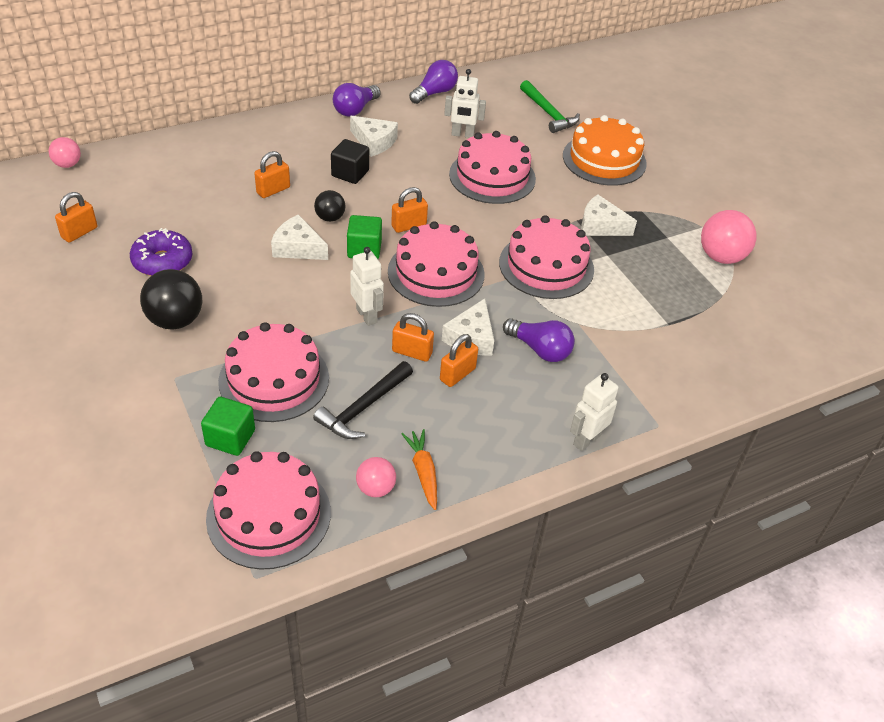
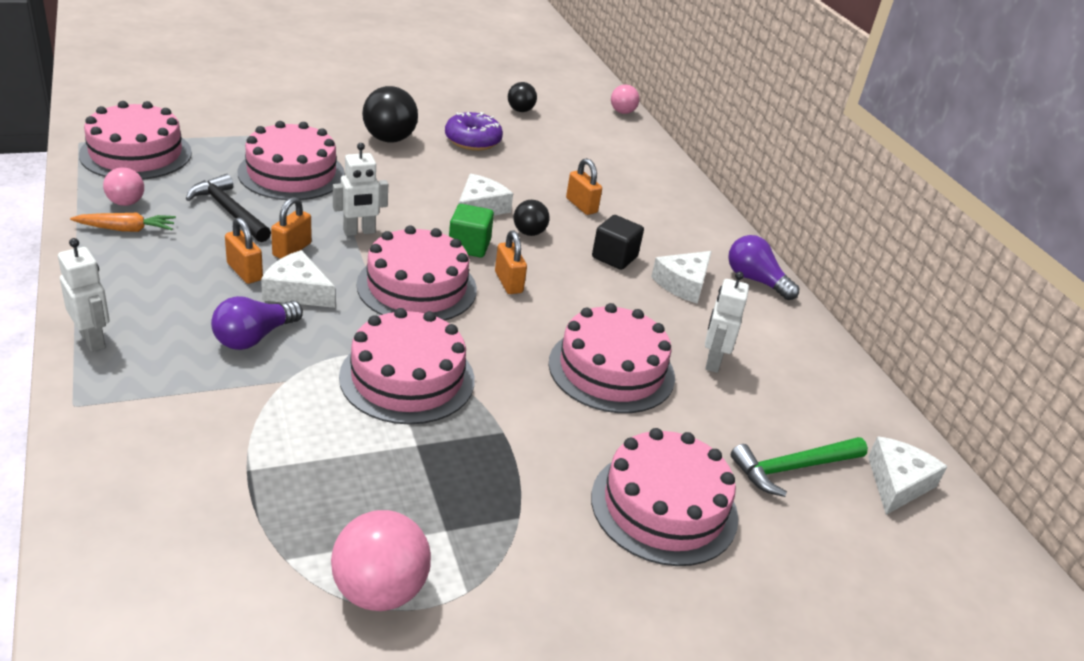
camera: 95 degrees right, 10 degrees down
orange padlock [55,192,97,243] -> black ball [508,82,537,112]
green cube [201,397,255,456] -> none
purple light bulb [409,60,458,104] -> none
orange cake [563,115,647,186] -> pink cake [591,428,738,566]
white cheese [581,195,637,236] -> white cheese moved to [868,436,948,515]

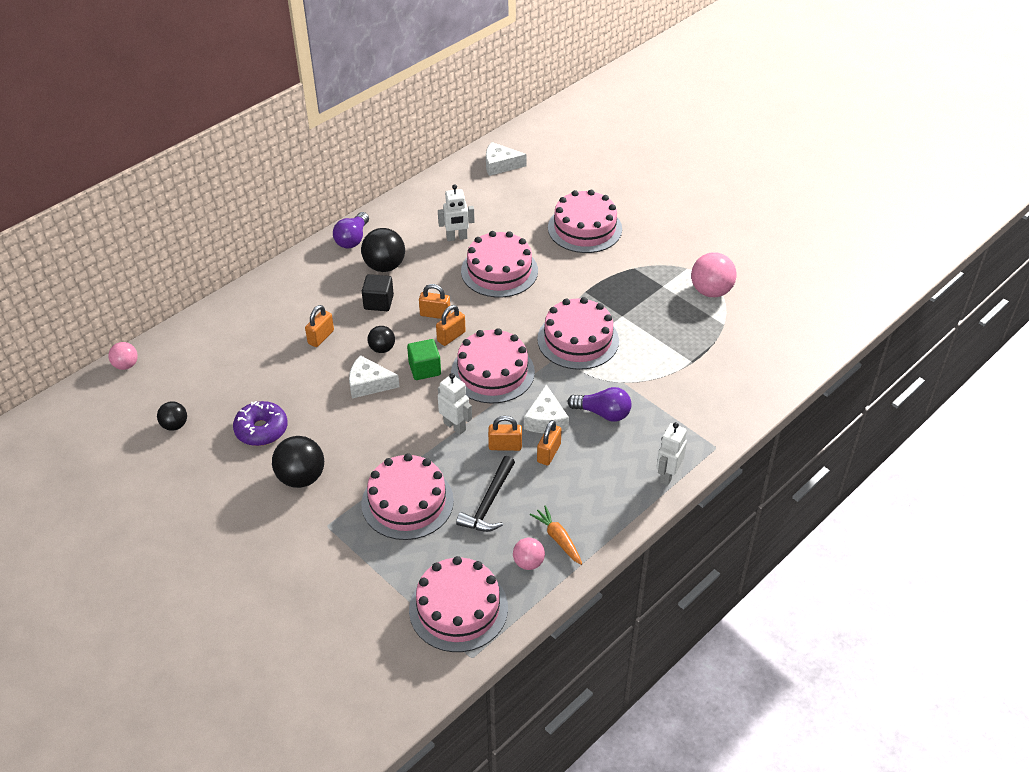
camera: 110 degrees left, 10 degrees up
white cheese [651,251,712,304] -> black ball [361,228,405,272]
green hammer [731,437,868,497] -> none
none -> orange padlock [419,284,451,319]

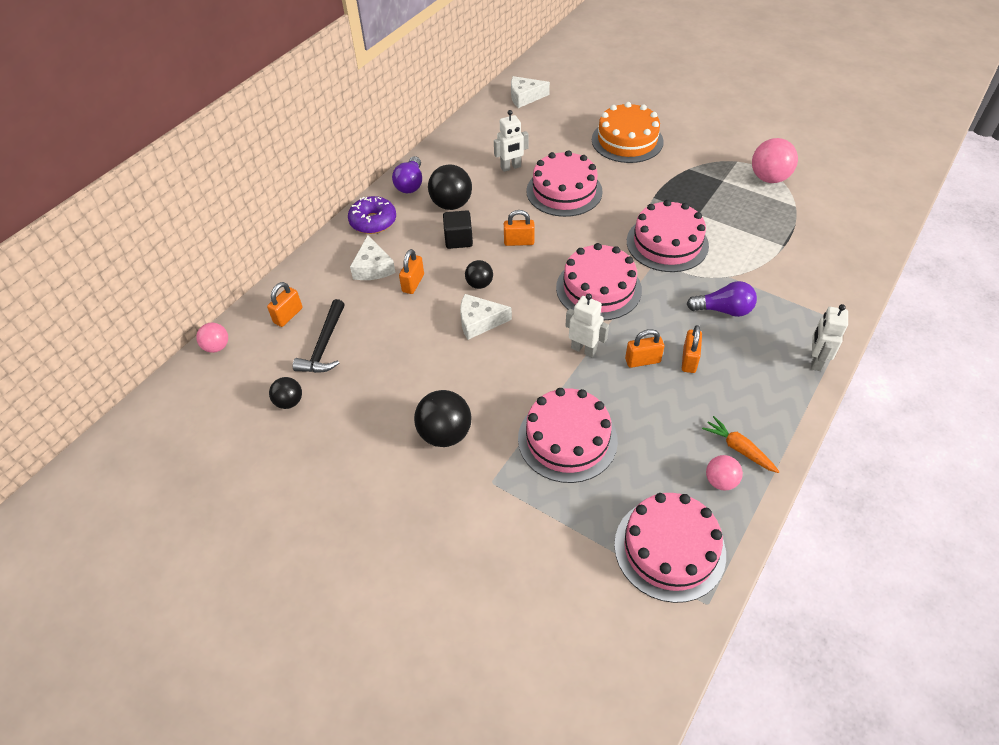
camera: 10 degrees left, 5 degrees up
purple donut [233,401,288,446] -> purple donut moved to [348,196,396,234]
green cube [407,339,441,380] -> none
orange padlock [436,305,466,346] -> orange padlock moved to [267,282,302,327]
black hammer [456,456,515,532] -> black hammer moved to [293,299,345,373]
white cheese [524,384,569,433] -> white cheese moved to [350,235,396,280]
pink cake [548,190,622,253] -> orange cake [592,102,664,163]

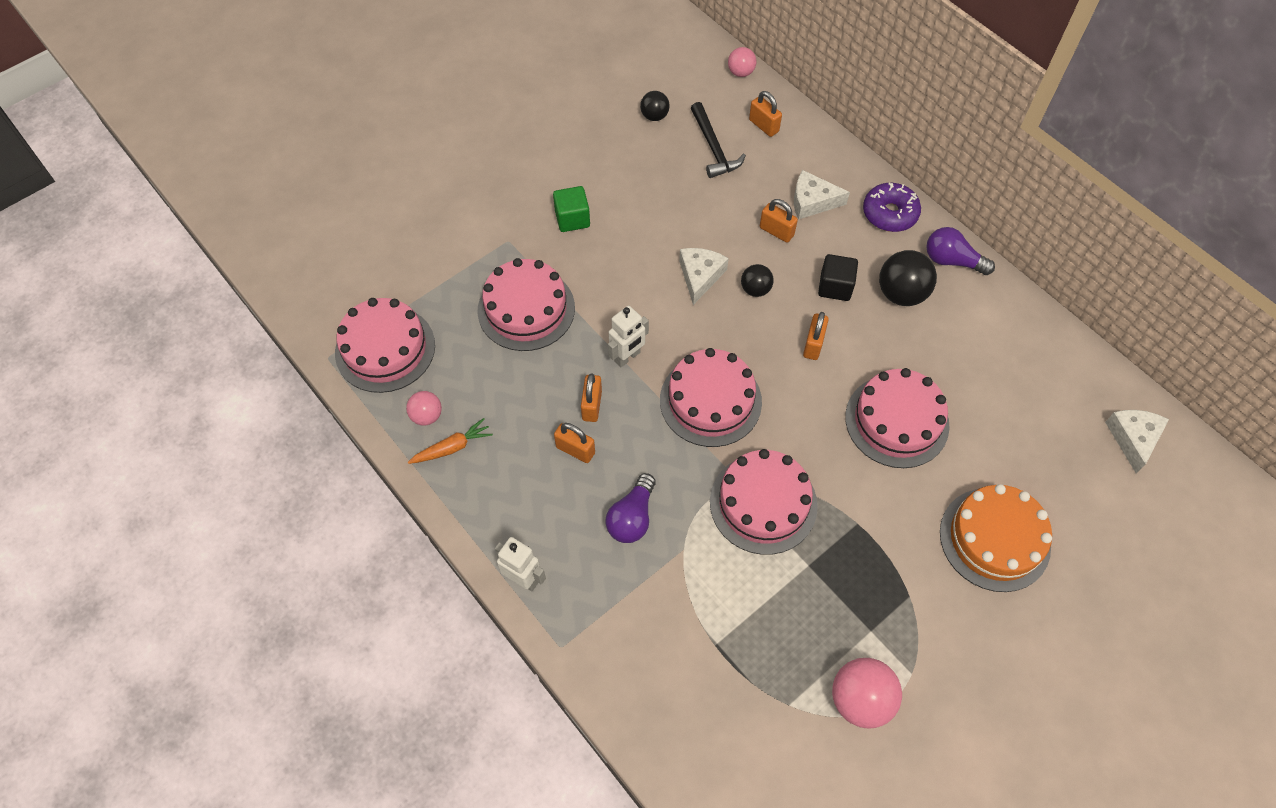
camera: 105 degrees right, 10 degrees up
black hammer [293,299,345,373] -> black hammer turned 135 degrees counterclockwise [691,102,746,178]
black ball [414,390,471,447] -> green cube [553,186,590,232]
white robot [494,110,528,172] -> none

